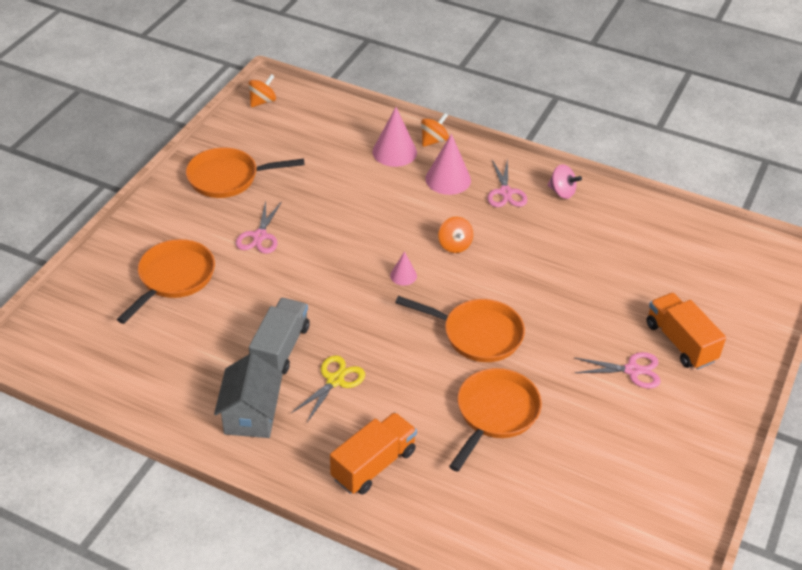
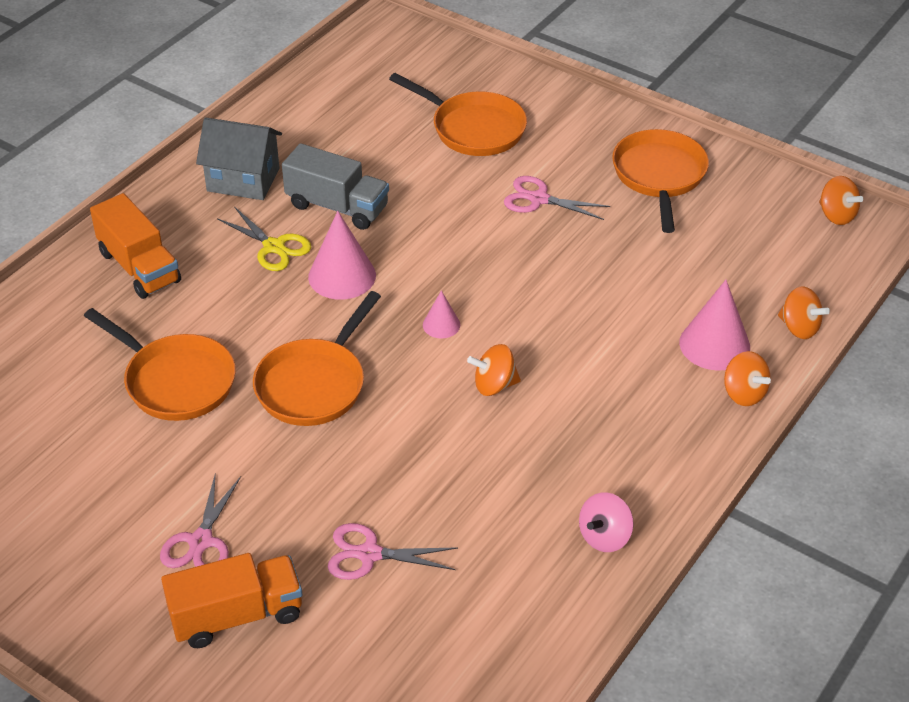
camera: 100 degrees right, 0 degrees up
pink cone [425,134,471,195] -> pink cone moved to [308,211,376,300]
pink scissors [487,159,527,207] -> pink scissors moved to [328,523,458,580]
none -> orange spinning top [778,286,830,339]

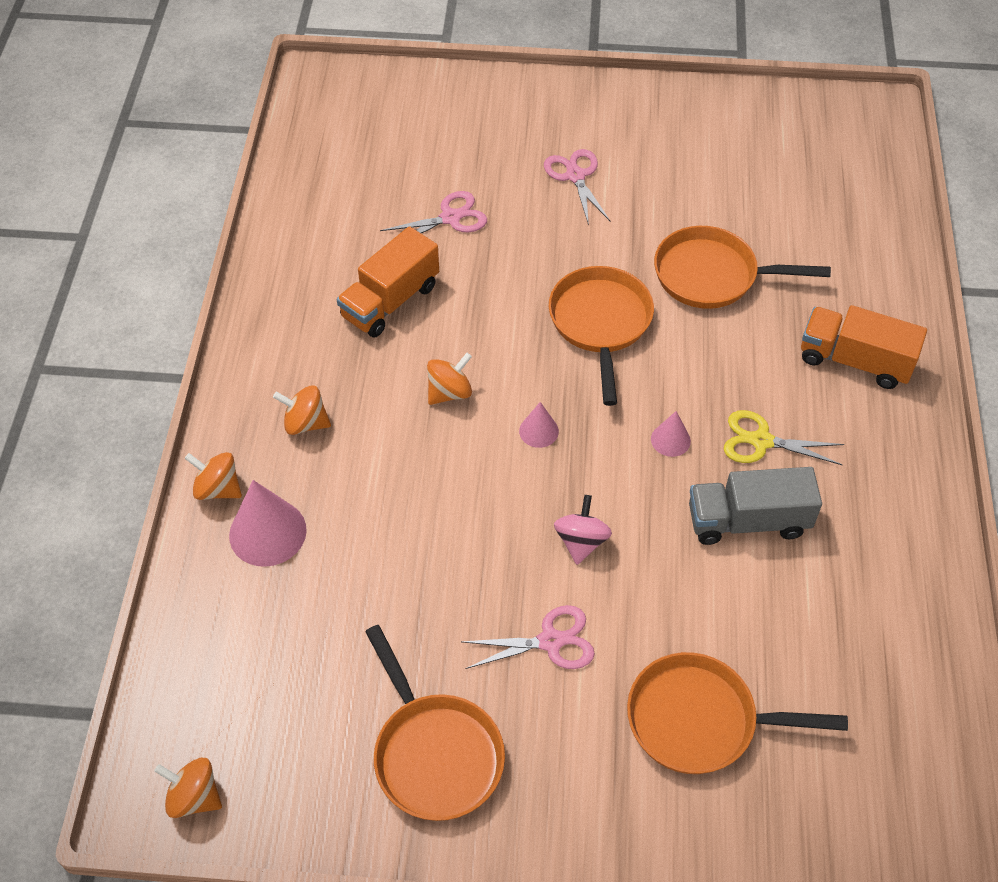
camera: 150 degrees right, 10 degrees up
orange truck [161,553,302,648] -> orange truck moved to [337,226,439,338]
grey house [196,117,282,200] -> none
pink cone [308,211,376,300] -> pink cone [651,411,691,457], size x0.54
pink spinning top [579,492,634,552] -> pink spinning top moved to [554,495,612,565]
orange spinning top [778,286,830,339] -> orange spinning top moved to [273,385,331,435]

